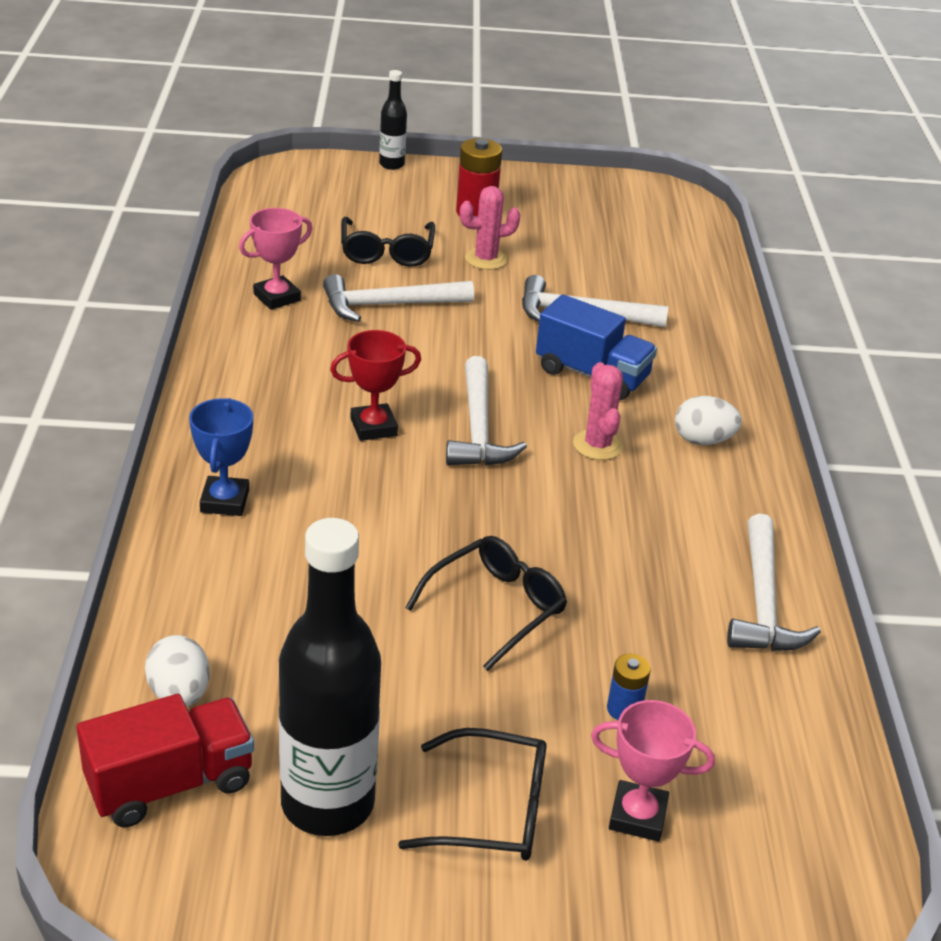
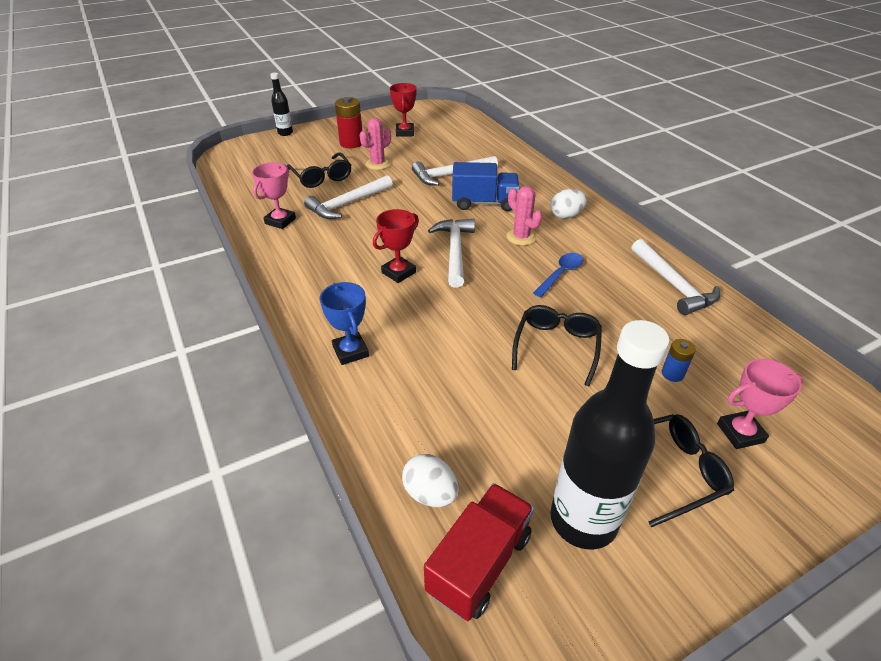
camera: 25 degrees left, 5 degrees up
white hammer [446,356,527,466] -> white hammer turned 150 degrees counterclockwise [428,219,475,288]
none -> red trophy [390,83,417,137]
none -> blue spoon [533,253,583,297]

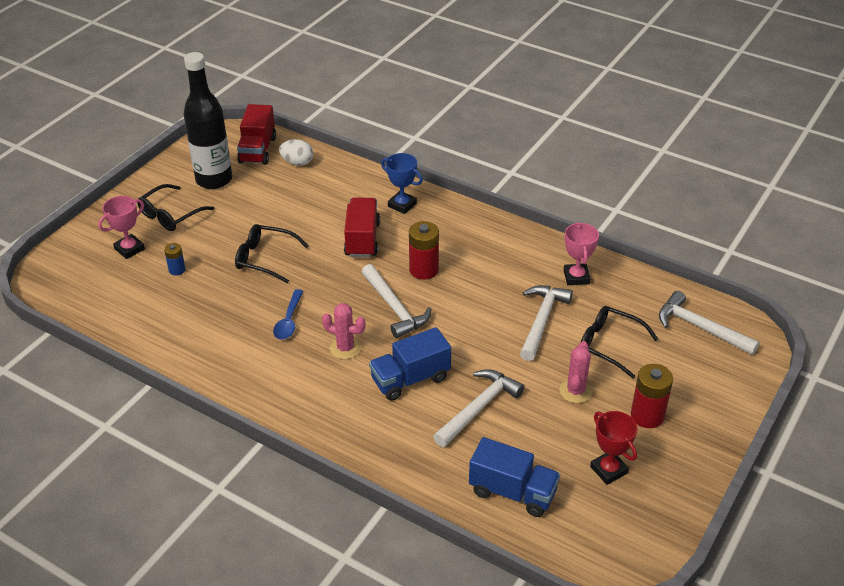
camera: 150 degrees right, 0 degrees up
black bottle [270,73,293,136] -> none
red trophy [373,209,419,283] -> red battery [409,221,439,280]
black glasses [512,305,602,386] -> black glasses turned 120 degrees clockwise [235,224,308,283]
white egg [551,189,587,219] -> none
white hammer [631,239,720,315] -> white hammer moved to [659,291,759,355]
none -> red truck [344,198,380,257]
none -> blue truck [469,437,560,517]

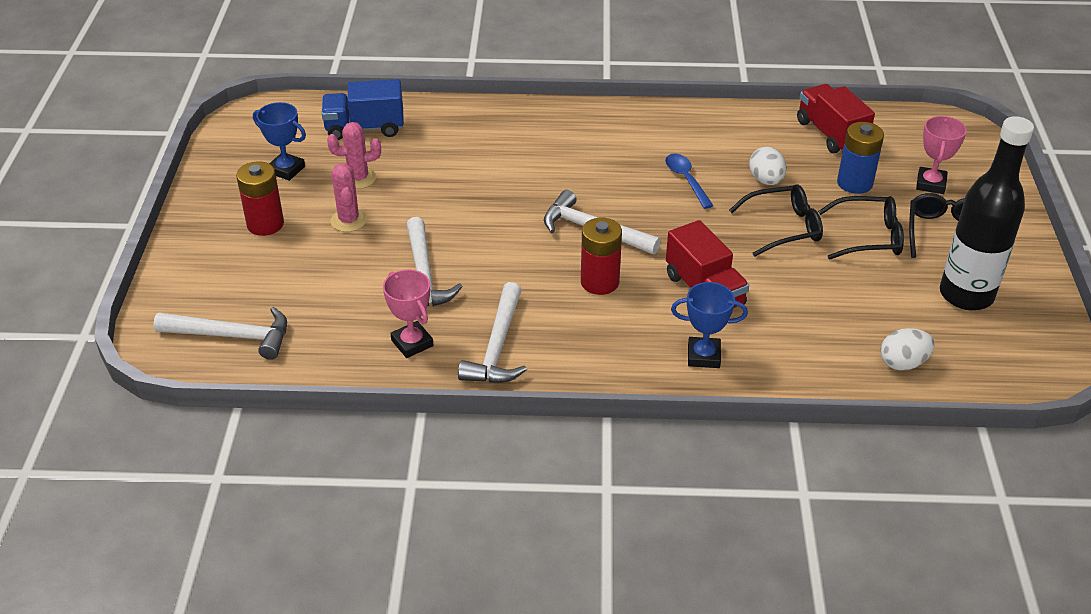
camera: 150 degrees right, 0 degrees up
blue battery [164,243,185,276] -> blue battery [837,122,884,194], size x1.77
red truck [237,104,276,165] -> red truck moved to [797,84,875,153]
pink cactus [322,303,366,359] -> pink cactus moved to [327,122,381,189]
blue truck [369,327,451,401] -> none
white hammer [433,369,524,447] -> white hammer moved to [458,282,527,383]
black glasses [580,306,658,378] -> black glasses moved to [818,196,904,260]
red trophy [590,411,637,485] -> blue trophy [253,102,306,181]
none -> white egg [749,147,786,185]

